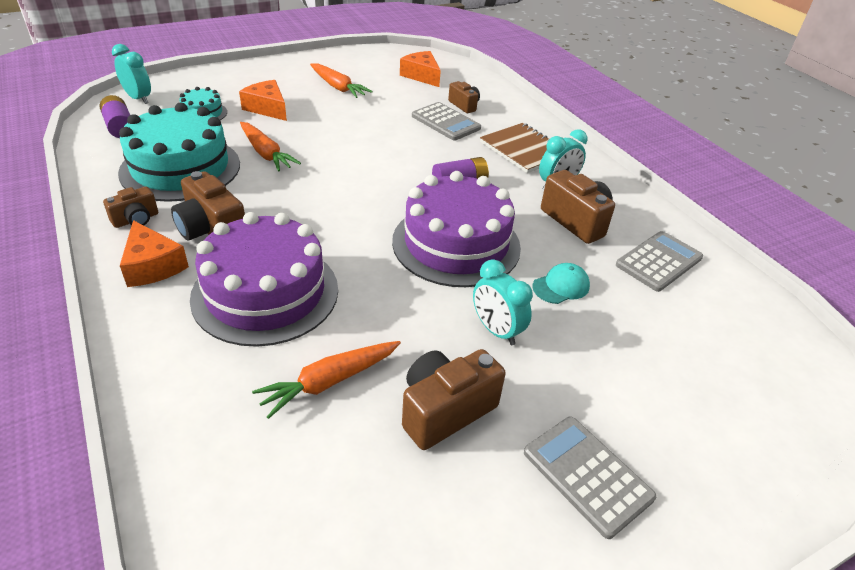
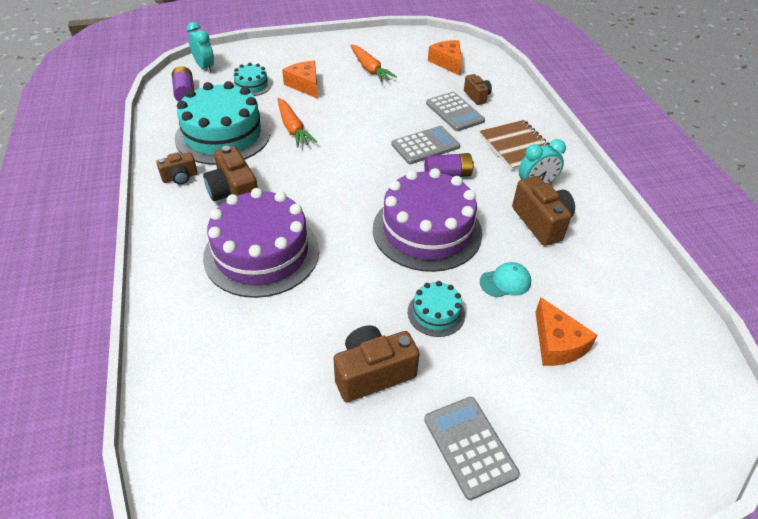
camera: 15 degrees right, 5 degrees up
orange cheese [120,220,189,287] -> orange cheese moved to [535,297,598,366]
orange carrot [252,341,401,419] -> none
turquoise clock [473,259,533,345] -> turquoise cake [408,281,465,337]
grey calculator [616,231,703,292] -> grey calculator moved to [391,126,460,164]

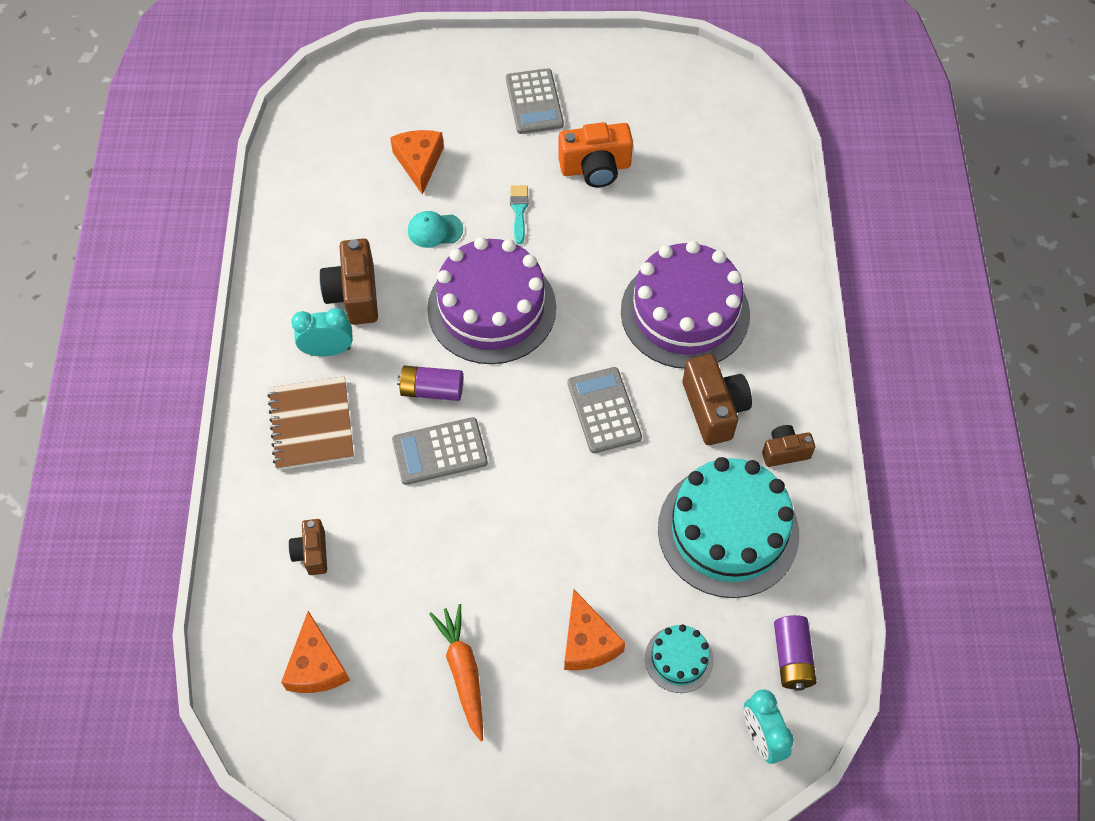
camera: 165 degrees left, 15 degrees up
orange carrot [278,98,317,148] -> none
brown camera [334,325,420,402] -> orange camera [558,122,633,188]
turquoise cake [408,281,465,337] -> turquoise brush [510,185,528,244]
grey calculator [426,92,485,131] -> grey calculator moved to [568,367,642,453]

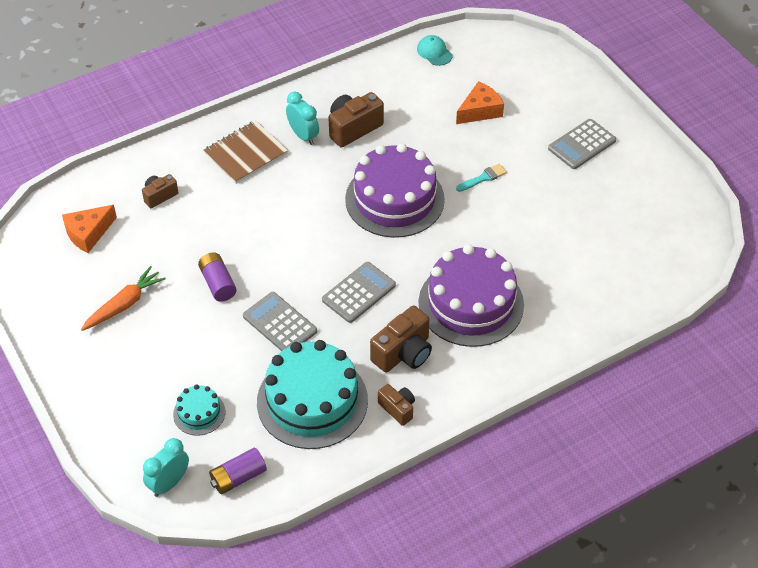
camera: 60 degrees right, 10 degrees down
grey calculator [392,417,488,485] -> grey calculator moved to [243,292,317,351]
purple battery [397,366,463,401] -> purple battery moved to [198,252,237,302]
turquoise cap [408,211,463,248] -> turquoise cap moved to [417,35,452,66]
orange camera [558,122,633,188] -> none
orange cheese [564,588,625,670] -> none

